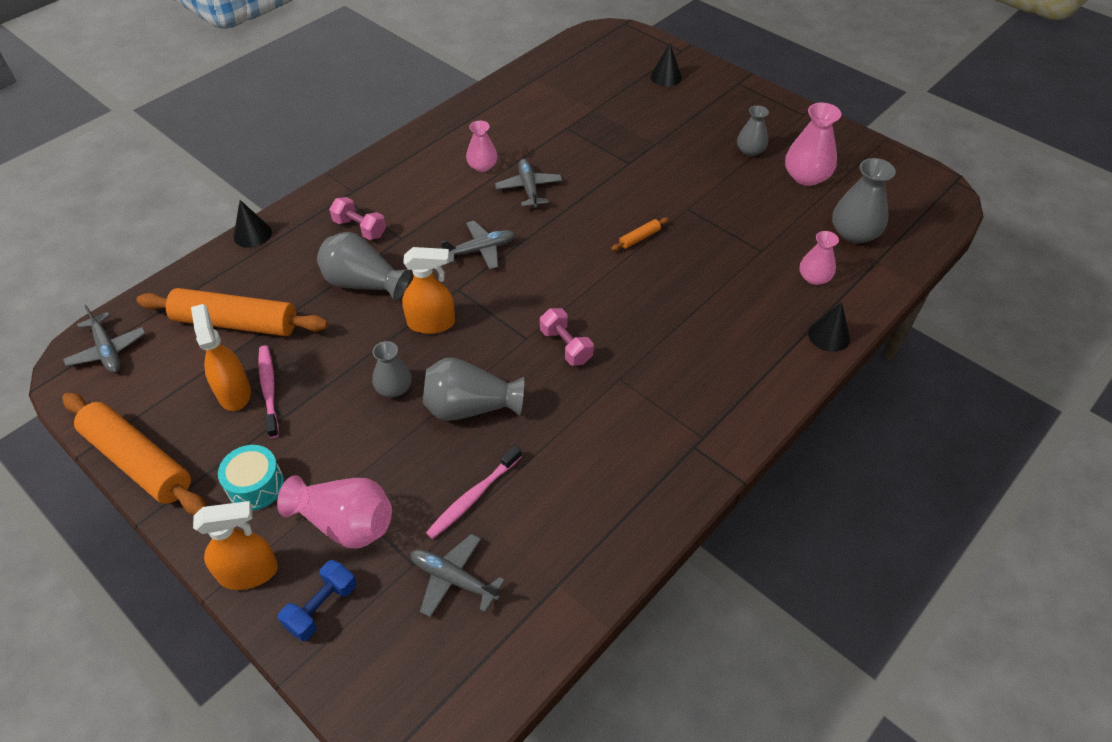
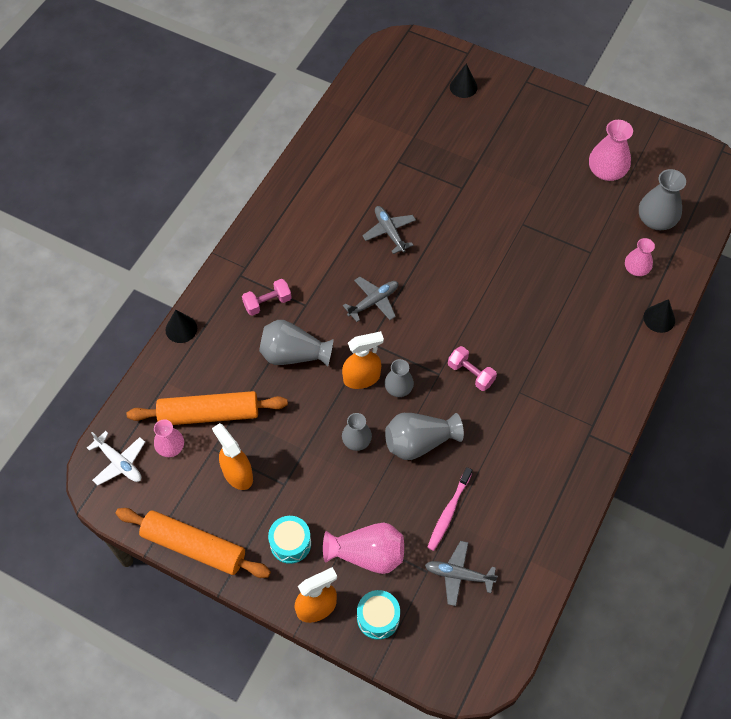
camera: 15 degrees left, 10 degrees up
grey plane [63,305,146,373] -> white plane [87,431,145,486]
pink toothbrush [258,345,279,438] -> none
blue dumbbell [278,560,356,641] -> turquoise drum [357,590,400,640]
pink dumbbell [329,197,386,240] -> pink dumbbell turned 45 degrees counterclockwise [242,279,292,316]
pink vase [466,121,498,172] -> pink vase moved to [154,419,184,457]
orange rolling pin [611,218,669,251] -> none
grey vase [737,105,769,156] -> grey vase moved to [384,359,414,397]

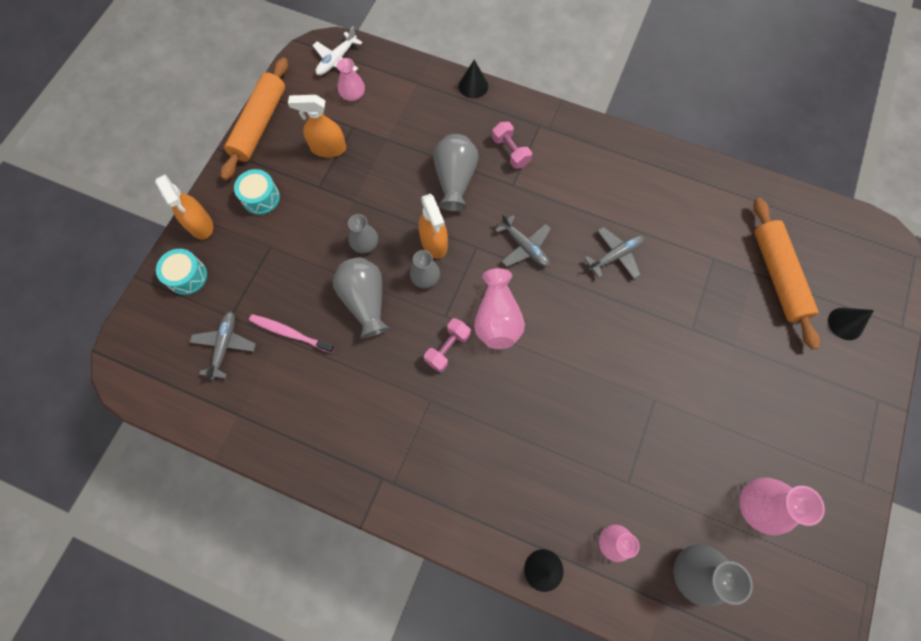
camera: 85 degrees right, 10 degrees up
orange rolling pin [127,391,288,425] -> orange rolling pin moved to [754,198,820,350]
orange spray bottle [212,423,253,490] -> orange spray bottle turned 135 degrees counterclockwise [288,95,346,158]
pink vase [323,522,404,574] -> pink vase moved to [474,268,525,349]

